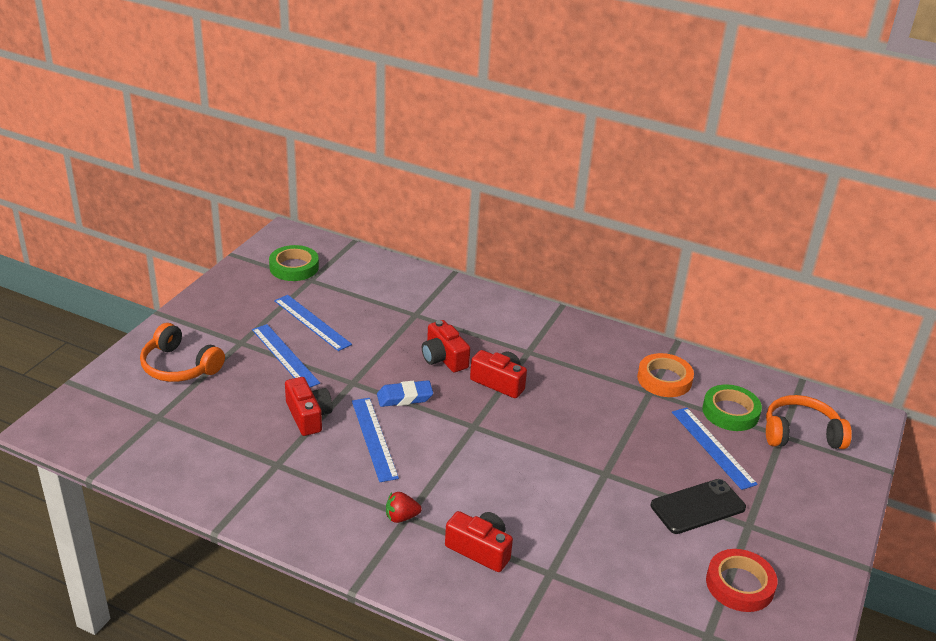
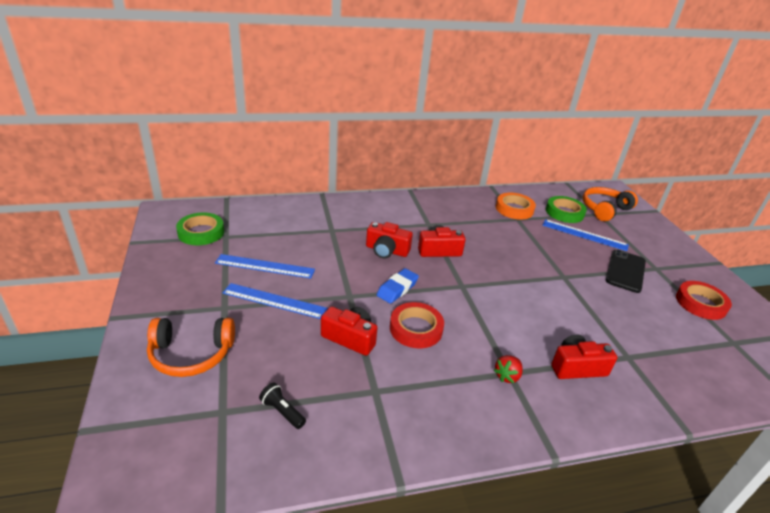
camera: 40 degrees left, 0 degrees up
blue ruler [352,398,399,482] -> red tape [390,302,444,348]
none -> black flashlight [259,383,306,429]

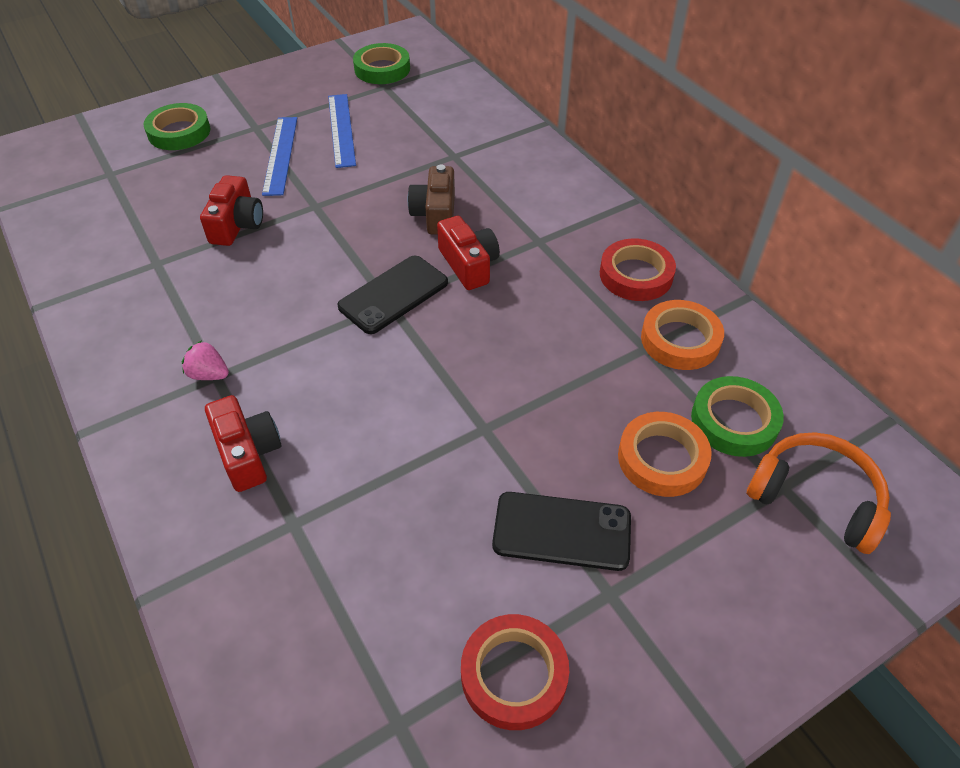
camera: 75 degrees right, 15 degrees up
orange headphones [147,318,235,377] -> green tape [143,103,210,150]
black flashlight [259,383,306,429] -> none
red camera [366,222,413,259] -> brown camera [407,165,455,235]
blue eraser [377,268,419,304] -> none
red tape [390,302,444,348] -> red tape moved to [600,238,676,301]
red strawberry [494,355,523,383] -> pink strawberry [182,341,229,380]
blue ruler [543,219,629,251] -> orange tape [618,412,712,497]
none -> black phone [338,255,448,334]

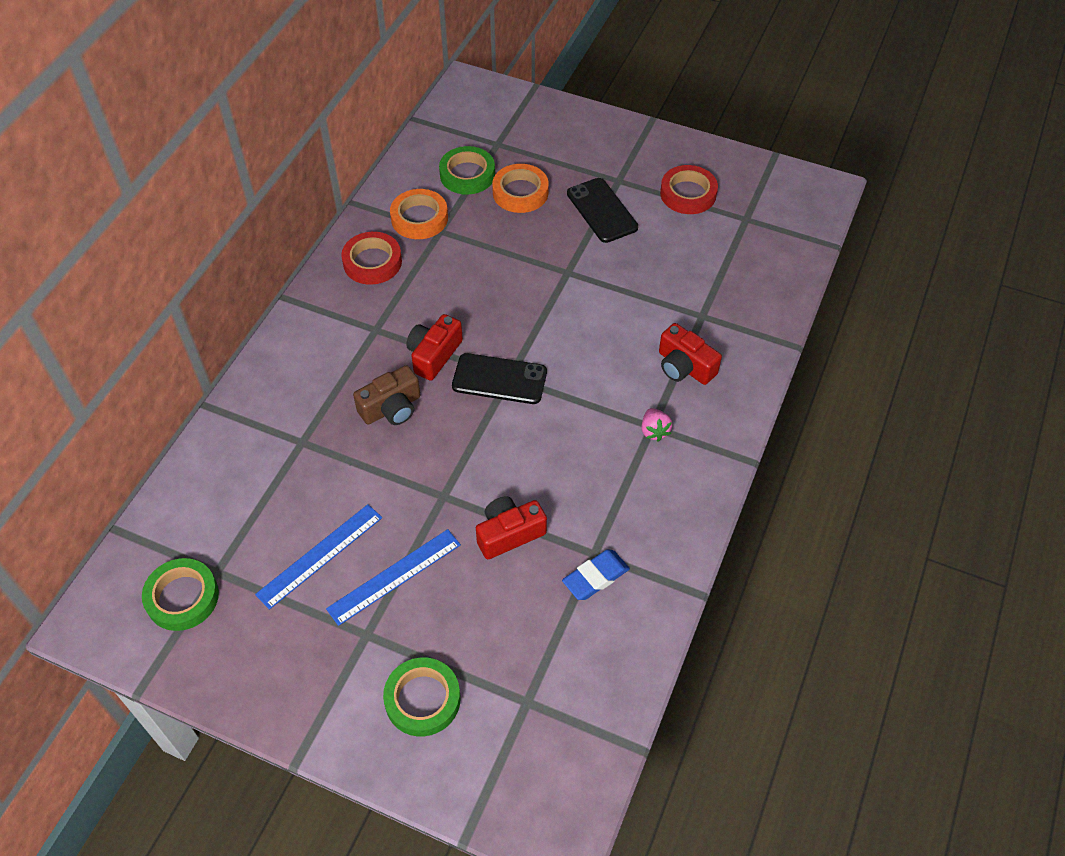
camera: 125 degrees left, 5 degrees up
red camera [205,395,282,492] -> red camera turned 75 degrees counterclockwise [659,323,722,385]
orange headphones [747,432,891,554] -> none
none -> blue eraser [562,549,630,600]

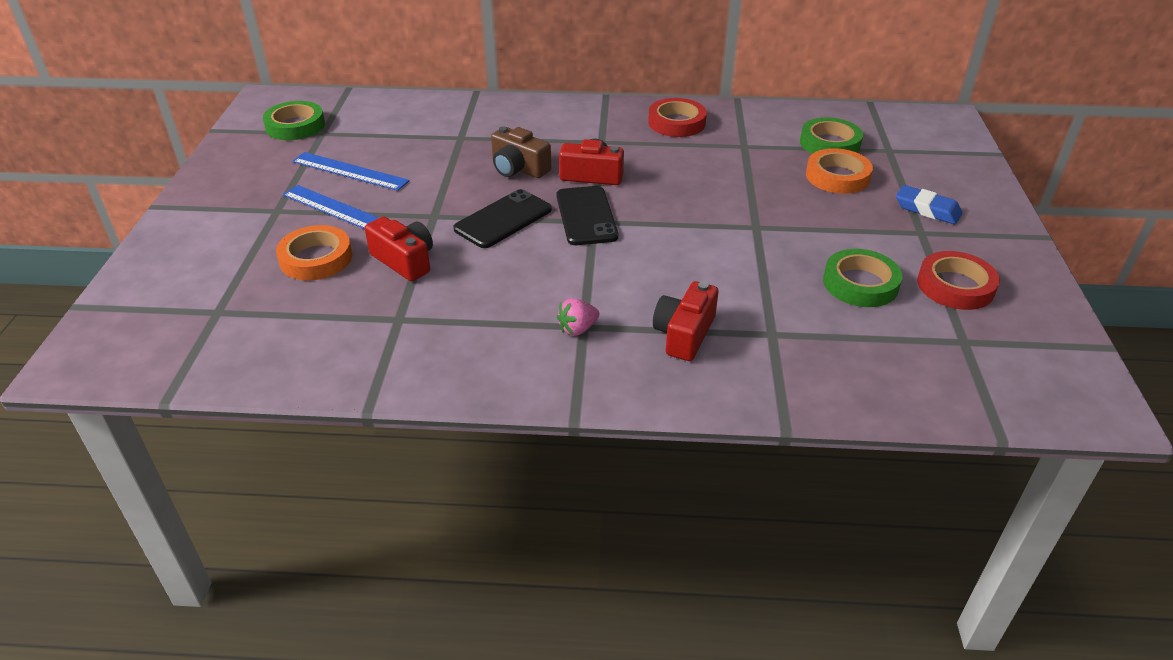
camera: 70 degrees right, 15 degrees down
green tape [383,657,461,736] -> green tape moved to [823,249,902,307]
orange tape [390,189,448,239] -> orange tape moved to [276,225,352,280]
blue eraser [562,549,630,600] -> blue eraser moved to [896,185,962,224]
black phone [567,178,638,243] -> black phone moved to [453,189,552,248]

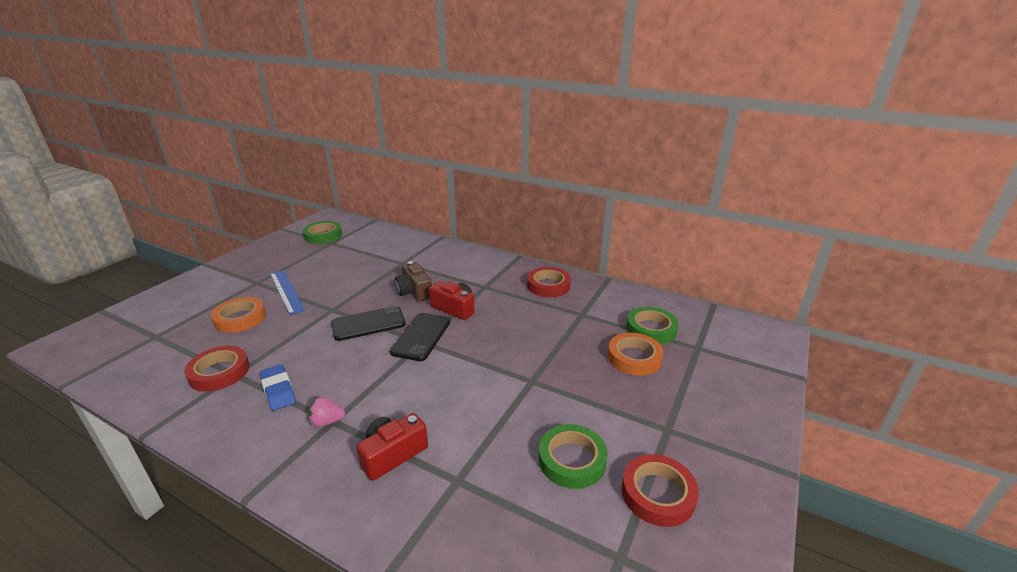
camera: 25 degrees right, 10 degrees down
blue ruler [292,152,410,191] -> none
red camera [365,216,433,281] -> none
blue eraser [896,185,962,224] -> blue eraser moved to [260,364,296,411]
none -> red tape [184,346,249,392]

